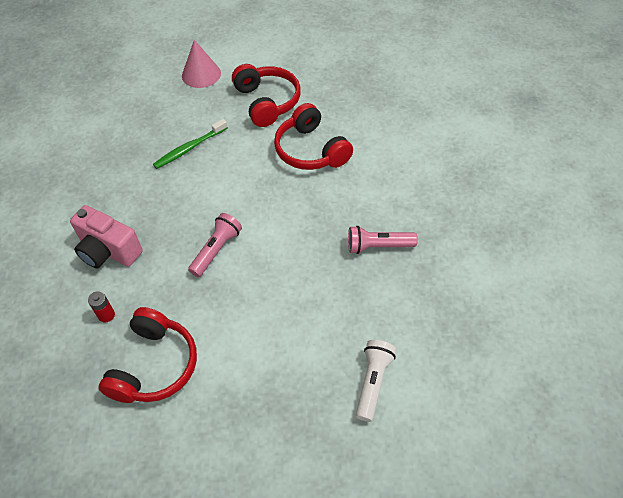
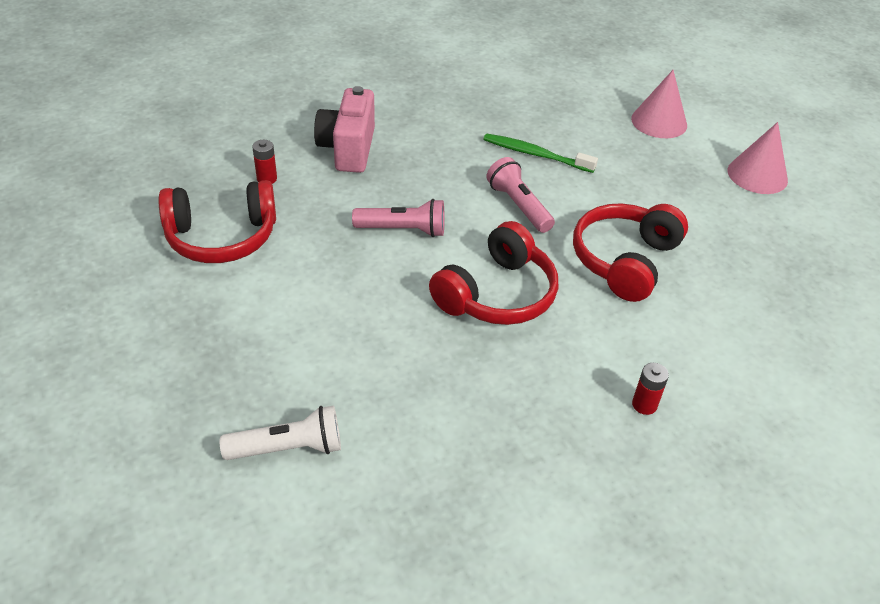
camera: 60 degrees right, 10 degrees down
red headphones [232,64,301,127] -> red headphones moved to [429,221,558,325]
pink flashlight [348,226,418,254] -> pink flashlight moved to [486,157,555,233]
none -> red battery [632,363,669,415]
none -> pink cone [727,122,788,194]

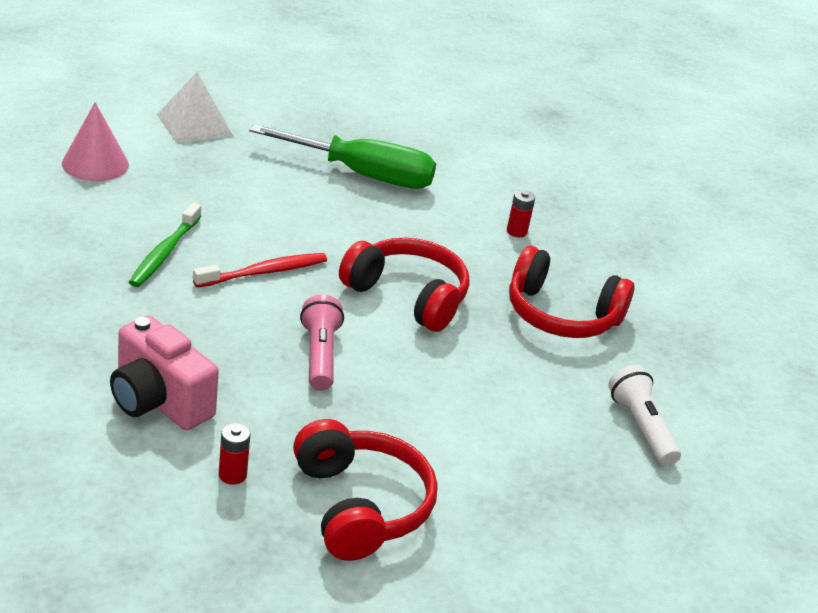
camera: 100 degrees left, 10 degrees down
pink camera [314,86,375,173] -> pink camera turned 45 degrees clockwise [110,316,219,430]
pink flashlight [486,157,555,233] -> red toothbrush [193,253,327,287]
red headphones [573,203,688,302] -> red headphones moved to [509,246,634,338]
pink cone [727,122,788,194] -> white pyramid [157,72,233,143]
none -> green screwdriver [249,124,436,189]

